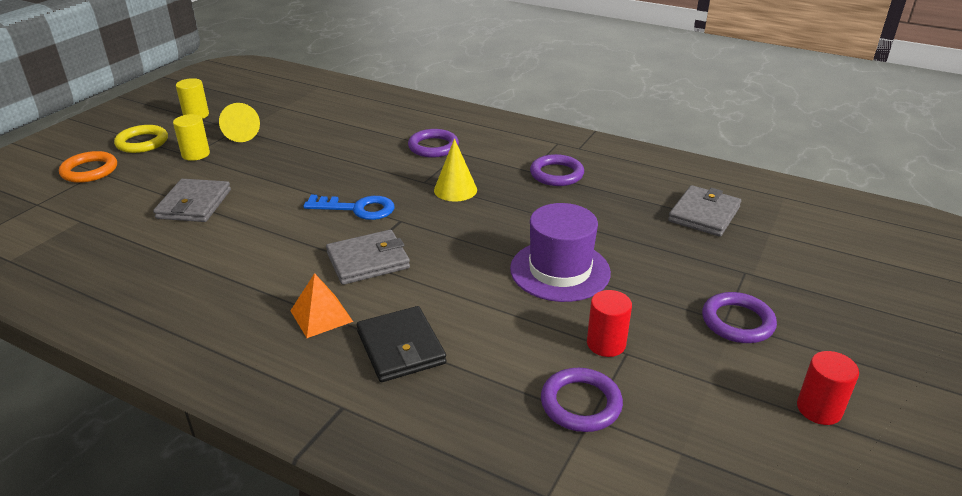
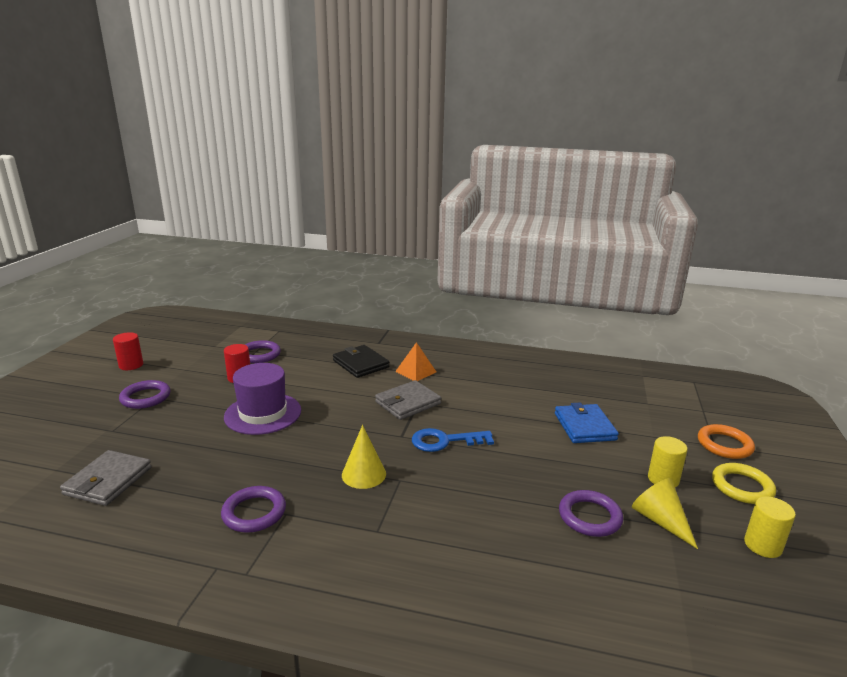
camera: 165 degrees right, 10 degrees down
grey wallet [153,179,231,222] -> blue wallet [555,402,619,443]
purple ring [408,129,459,158] -> purple ring moved to [559,490,623,537]

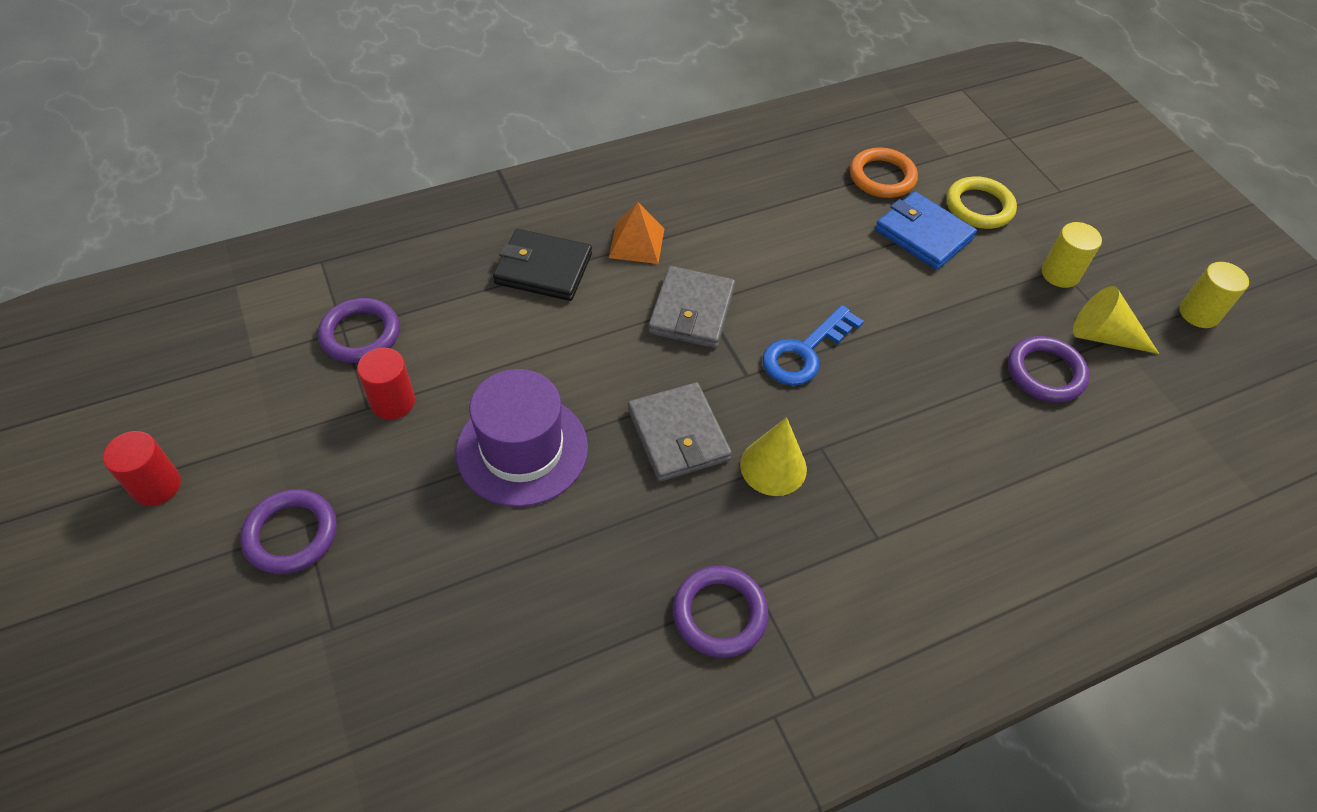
camera: 40 degrees left, 30 degrees up
grey wallet [60,450,152,506] -> grey wallet moved to [628,382,732,482]
orange ring [698,424,755,459] -> orange ring moved to [850,148,918,198]
yellow ring [712,463,776,504] -> yellow ring moved to [947,176,1017,229]

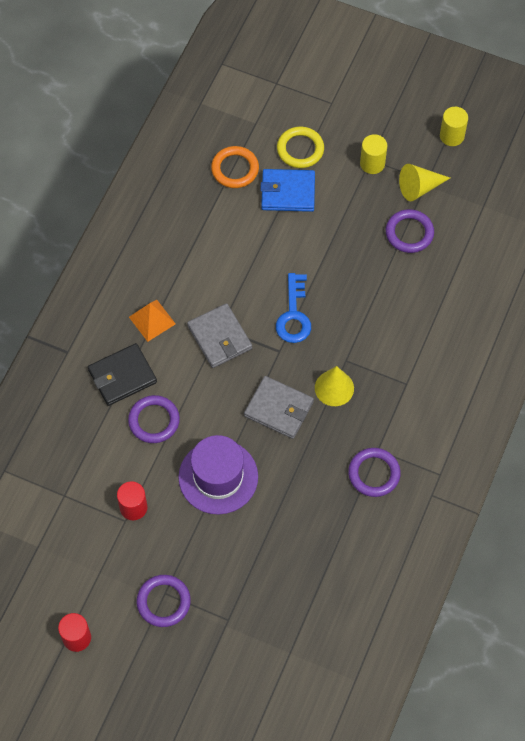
camera: 40 degrees left, 10 degrees up
purple ring [318,298,400,363] -> purple ring moved to [128,395,180,443]

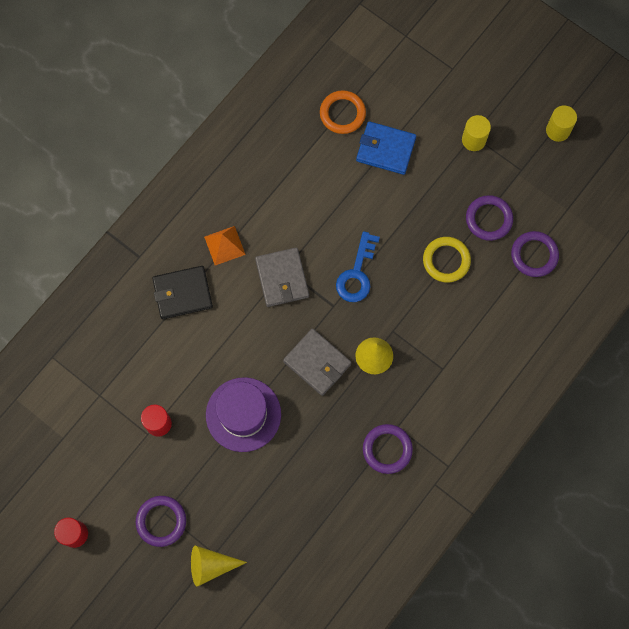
camera: 15 degrees right, 10 degrees up
purple ring [128,395,180,443] -> purple ring moved to [511,231,559,277]
yellow ring [277,127,324,168] -> yellow ring moved to [423,237,471,283]
yellow cone [399,164,450,201] -> yellow cone moved to [191,545,247,586]

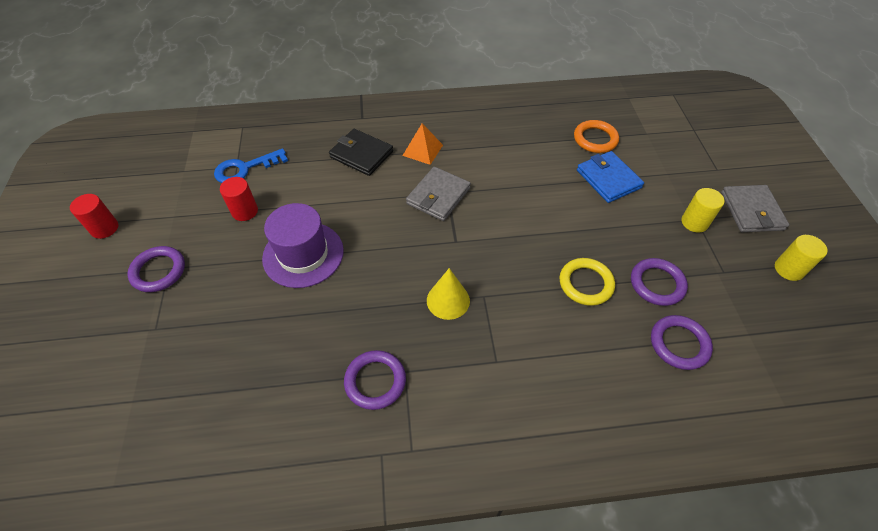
camera: 45 degrees right, 20 degrees down
yellow cone [191,545,247,586] -> none
grey wallet [283,329,352,396] -> grey wallet moved to [721,185,789,232]
blue key [336,231,380,302] -> blue key moved to [214,148,288,183]

